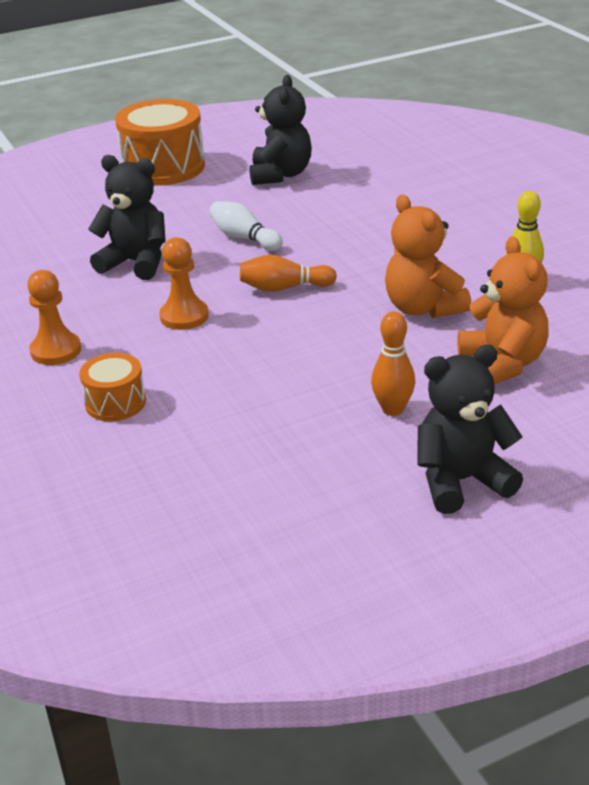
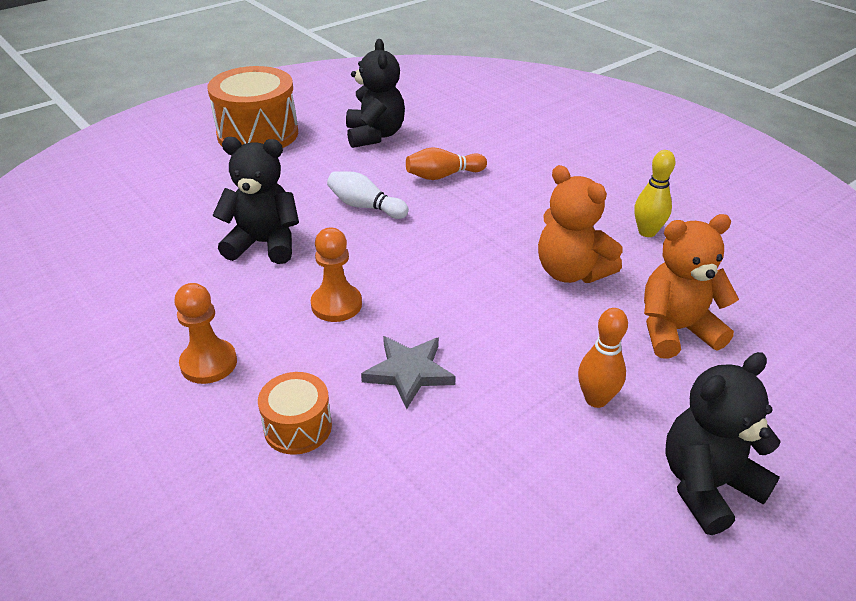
camera: 15 degrees left, 5 degrees up
orange bowling pin [240,255,337,292] -> orange bowling pin moved to [406,147,487,180]
orange teddy bear [458,237,549,385] -> orange teddy bear turned 75 degrees counterclockwise [644,214,739,359]
none -> grey star [361,336,456,409]

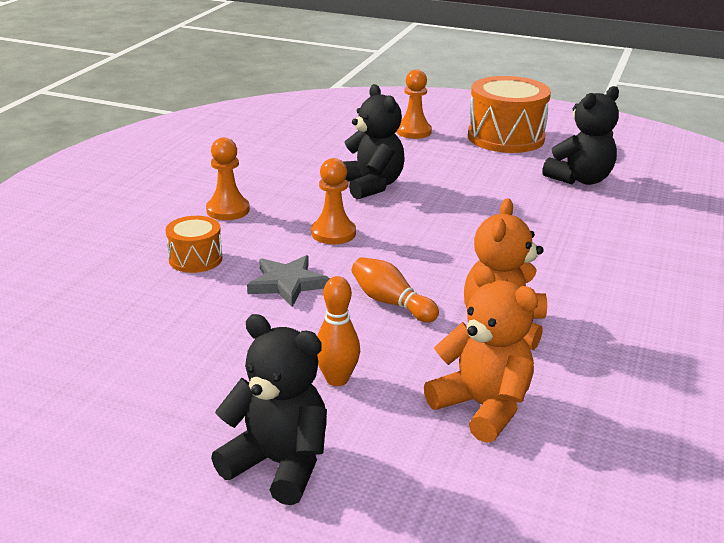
camera: 60 degrees right, 10 degrees down
white bowling pin [327,171,409,219] -> none
orange bowling pin [406,147,487,180] -> orange bowling pin moved to [352,257,439,322]
yellow bowling pin [634,150,675,237] -> none
none -> orange pawn [396,69,432,139]

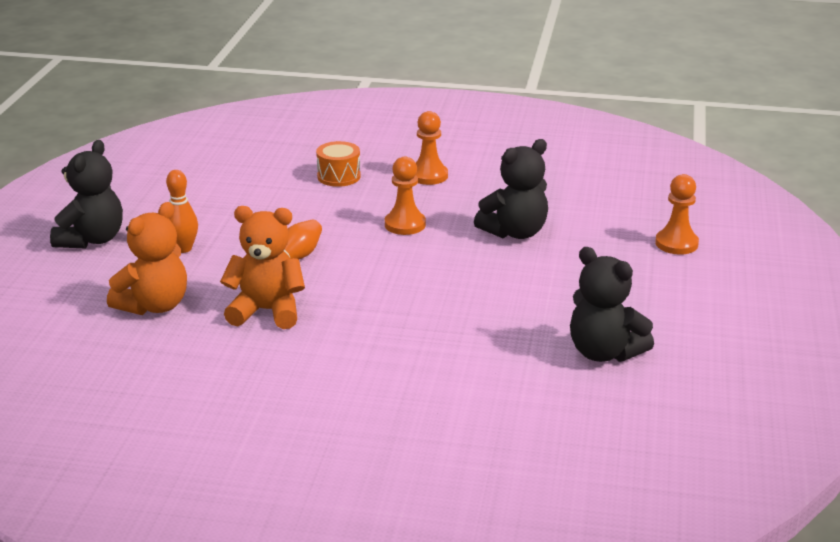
camera: 80 degrees right, 0 degrees up
grey star [247,255,330,307] -> none
orange drum [468,76,551,153] -> none

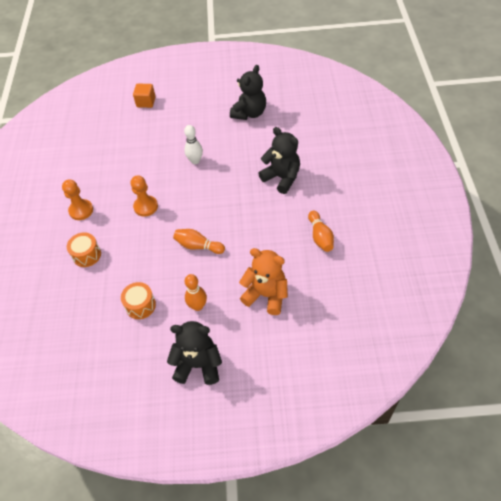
camera: 100 degrees left, 25 degrees up
orange teddy bear [220,206,305,329] -> none
black teddy bear [474,139,548,239] -> black teddy bear moved to [258,127,300,194]
orange pawn [655,174,699,255] -> orange cube [133,84,156,108]
none -> orange drum [121,282,156,319]
none -> white bowling pin [184,125,203,164]
none -> orange bowling pin [308,211,334,252]

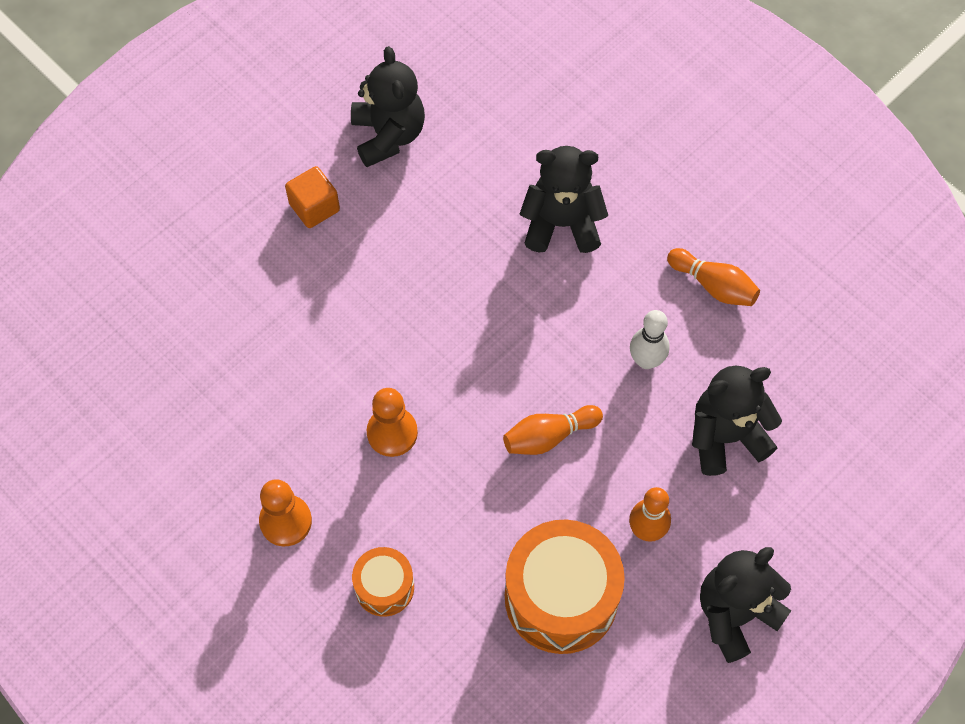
camera: 45 degrees left, 10 degrees up
orange drum [121,282,156,319] -> orange drum [505,520,625,654], size x1.91
orange cube [133,84,156,108] -> orange cube moved to [285,166,340,228]
white bowling pin [184,125,203,164] -> white bowling pin moved to [630,310,670,369]
orange teddy bear [239,248,288,315] -> black teddy bear [692,366,782,476]

